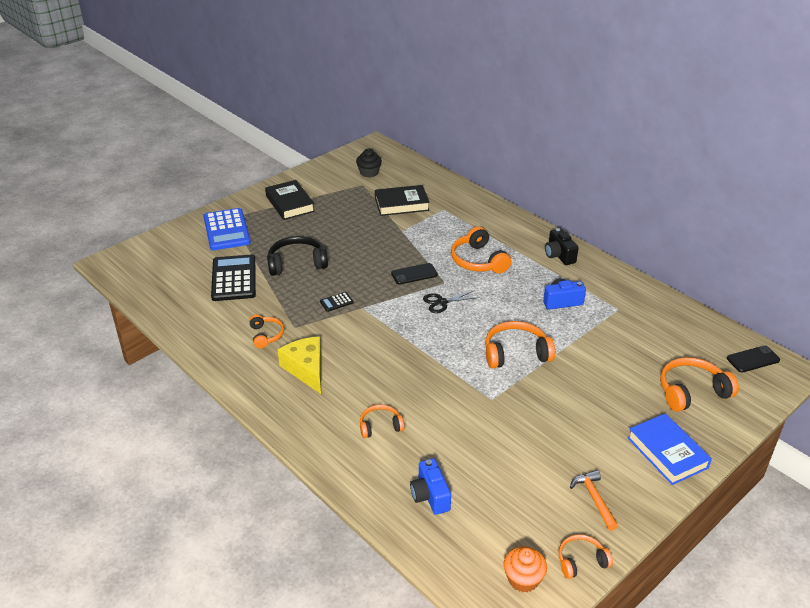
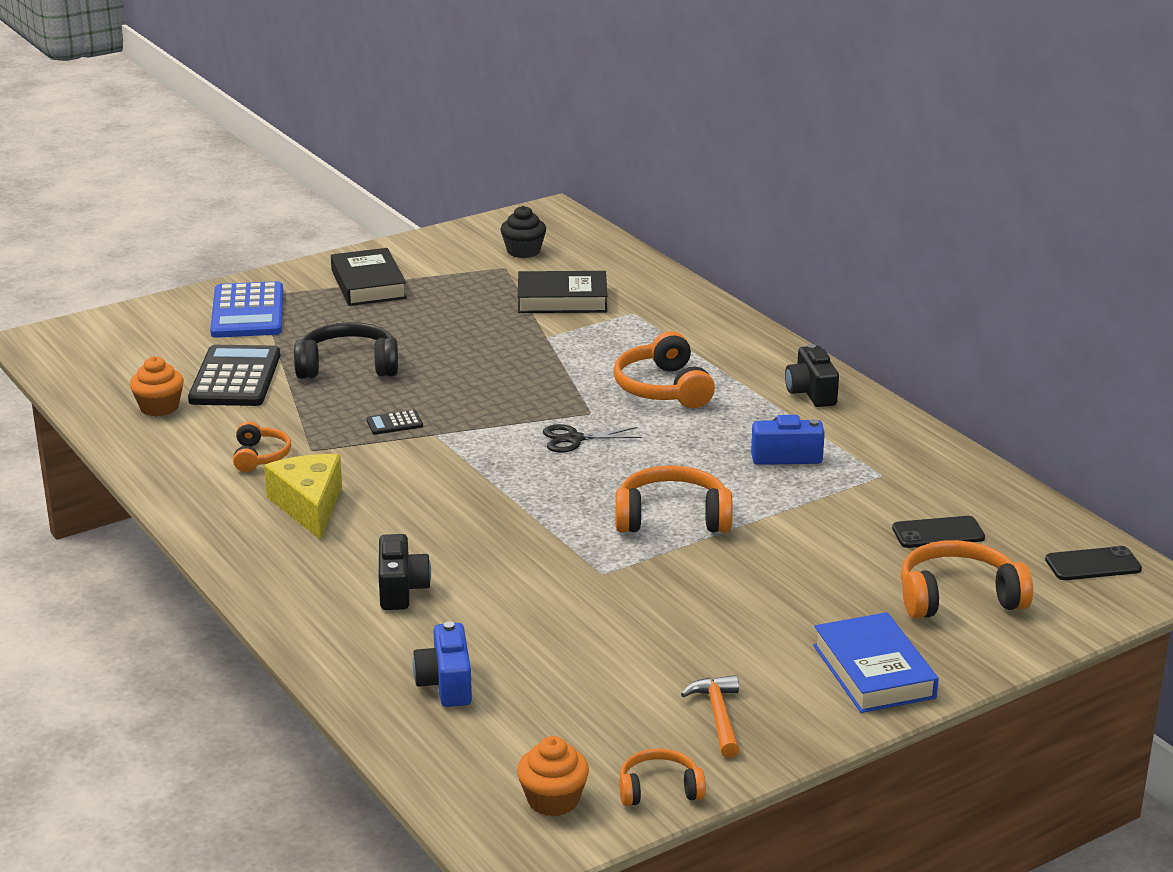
camera: 10 degrees right, 10 degrees down
orange headphones [360,404,404,438] -> black camera [379,534,431,610]
black phone [391,263,438,285] -> black phone moved to [892,516,985,548]
none -> orange cupcake [130,356,184,417]

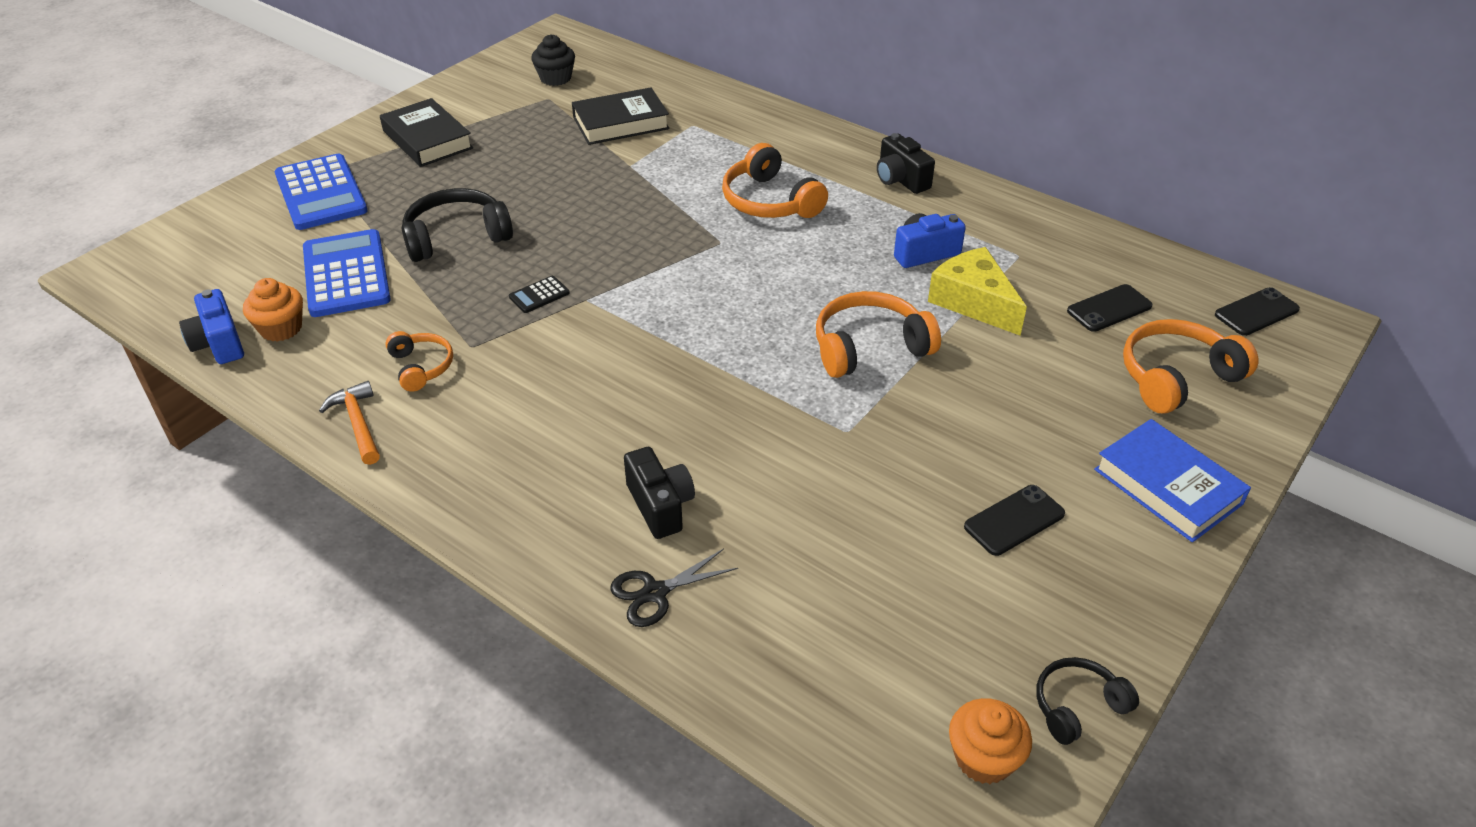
camera: 20 degrees left, 15 degrees up
black calculator [188,345,280,406] -> blue calculator [303,229,391,317]
yellow cheese [264,454,342,540] -> yellow cheese moved to [928,247,1027,336]
blue camera [413,621,472,707] -> blue camera moved to [179,289,244,364]
black scissors [543,424,641,453] -> black scissors moved to [610,548,738,627]
orange headphones [619,749,706,806] -> black headphones [1036,657,1139,745]
orange hammer [681,675,740,758] -> orange hammer moved to [319,381,380,465]
none -> black phone [964,485,1065,556]

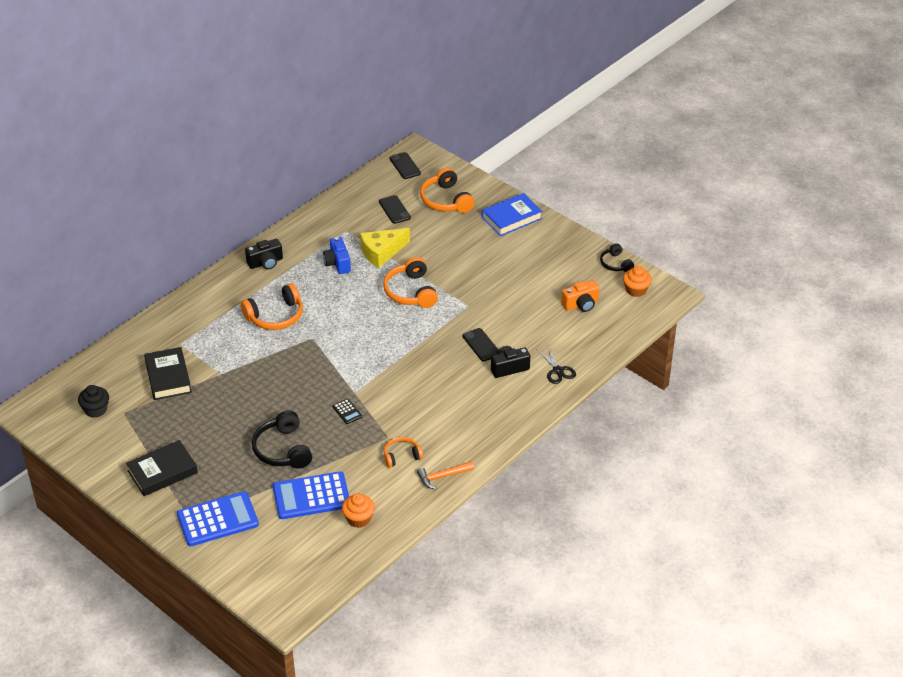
camera: 85 degrees left, 0 degrees up
blue camera [179,289,244,364] -> none
black phone [964,485,1065,556] -> black phone moved to [463,328,498,361]
none -> orange camera [561,280,599,312]

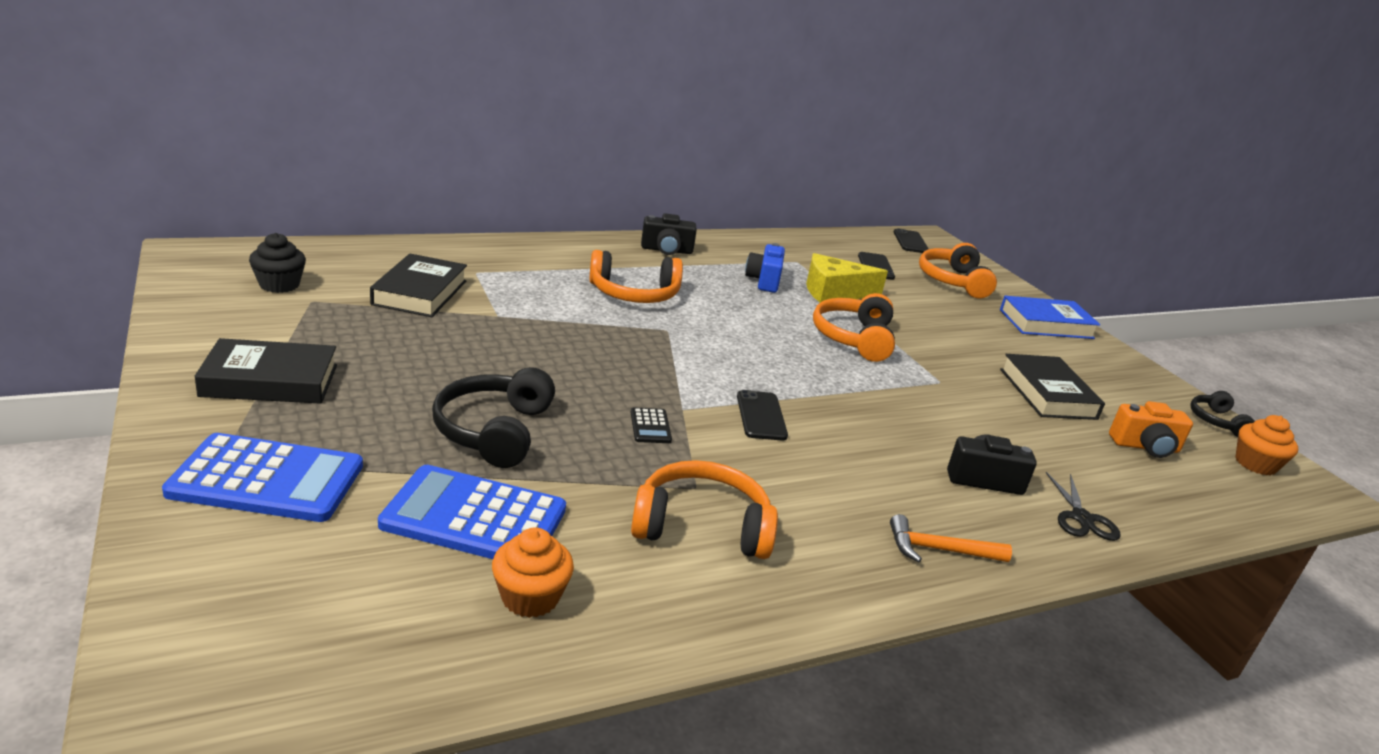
camera: 20 degrees right, 15 degrees down
orange headphones [384,437,423,468] -> orange headphones [631,460,778,559], size x1.68
orange hammer [417,461,474,489] -> orange hammer moved to [890,514,1012,562]
black phone [463,328,498,361] -> black phone moved to [737,390,788,440]
none -> black book [1000,354,1105,420]

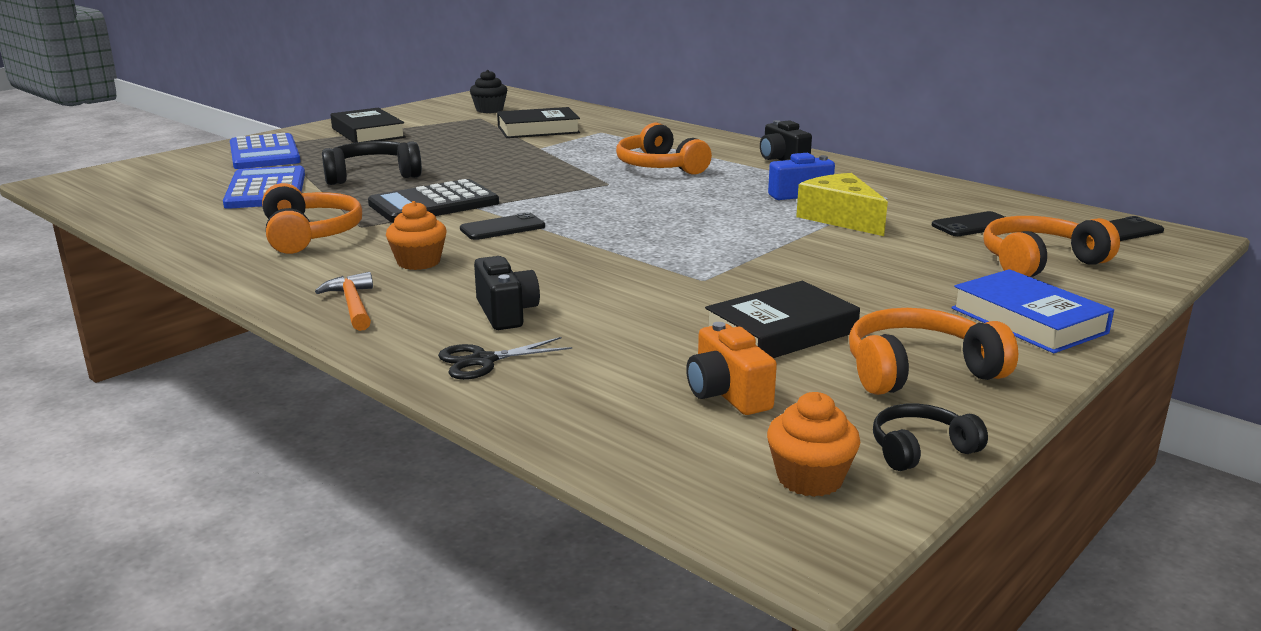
camera: 70 degrees right, 5 degrees down
orange cupcake [492,527,574,618] -> orange cupcake moved to [386,201,447,270]
black calculator [631,408,672,443] -> black calculator [368,179,499,223], size x2.34
orange headphones [813,293,895,362] -> orange headphones moved to [849,308,1018,395]

